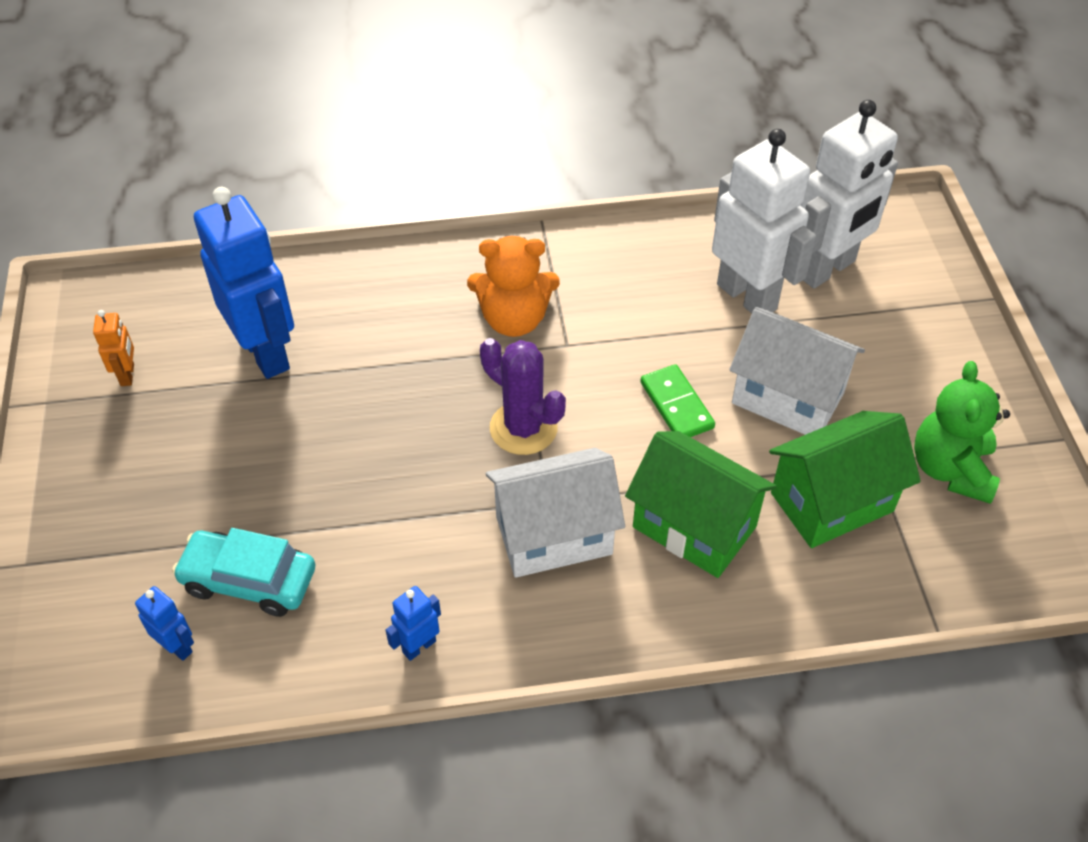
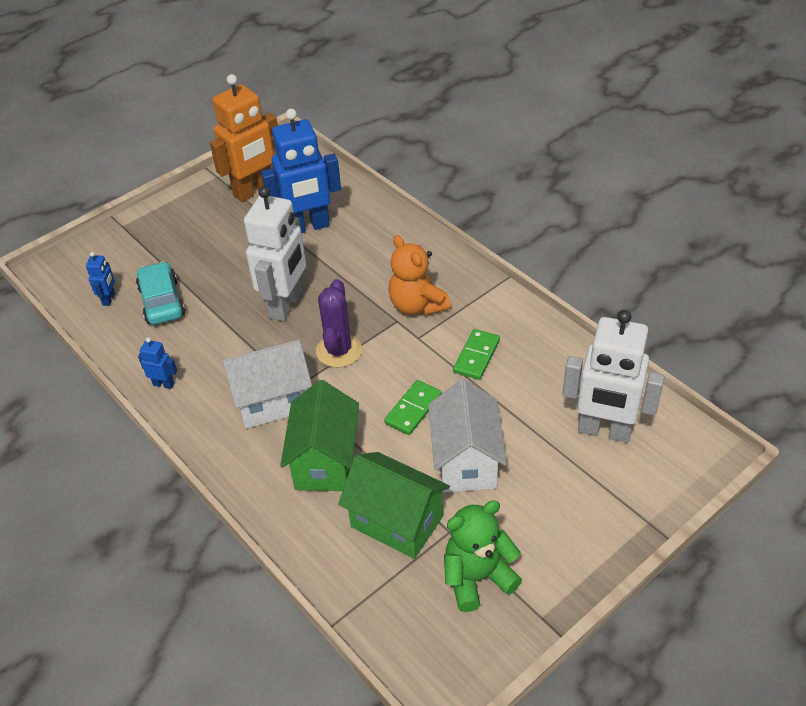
camera: 60 degrees right, 5 degrees down
orange robot [93,310,134,386] -> orange robot [210,74,278,202], size x2.32
blue robot [194,187,294,379] -> blue robot turned 45 degrees clockwise [261,109,341,233]
white house [486,448,625,578] -> white house turned 60 degrees counterclockwise [223,340,312,429]
white robot [712,129,816,313] -> white robot moved to [244,186,306,321]
none -> green domino [453,329,500,380]

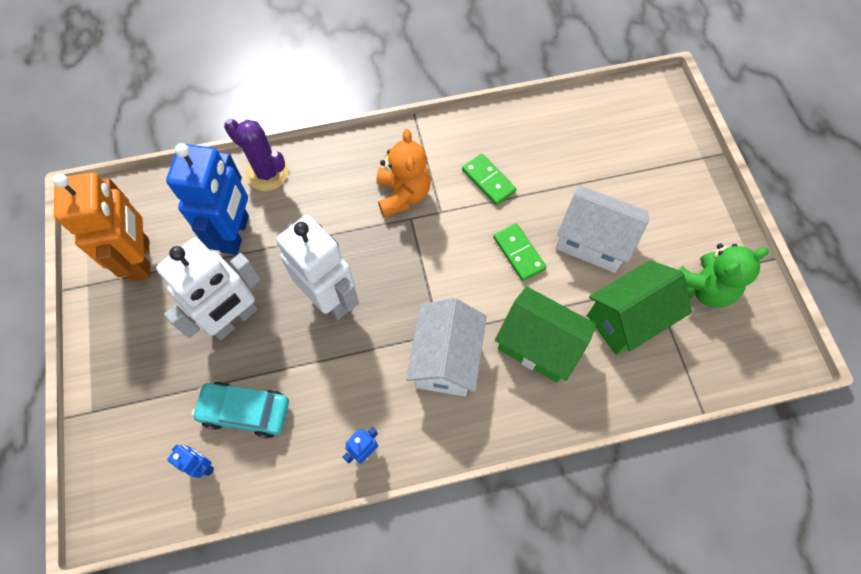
camera: 65 degrees left, 20 degrees up
purple cactus [316,279,362,368] -> purple cactus moved to [224,119,289,191]
orange teddy bear [388,235,451,316] -> orange teddy bear turned 90 degrees counterclockwise [376,129,431,217]
green teddy bear [444,500,522,612] -> green teddy bear turned 120 degrees counterclockwise [678,244,769,308]
white robot [562,310,664,443] -> white robot moved to [156,238,261,340]

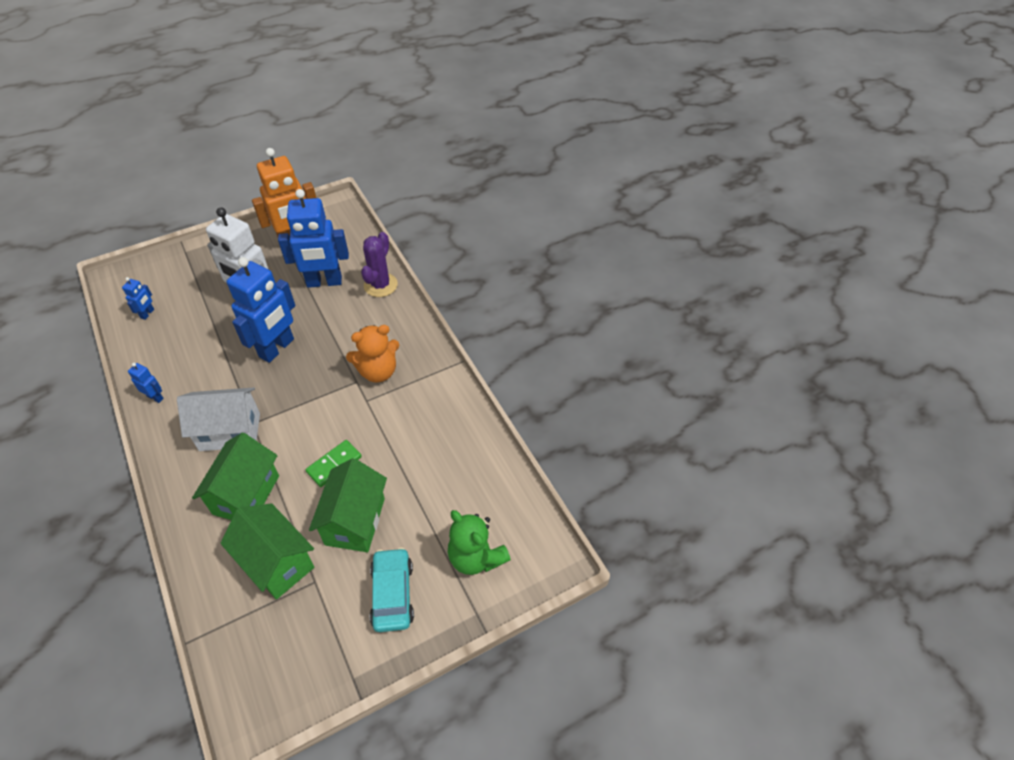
camera: 75 degrees right, 15 degrees down
turquoise car [192,382,289,438] -> turquoise car moved to [370,547,414,632]
white robot [276,215,359,320] -> blue robot [227,257,295,363]
green domino [462,154,516,205] -> none
white house [556,185,649,273] -> green house [309,458,387,552]
green teddy bear [678,244,769,308] -> green teddy bear moved to [448,510,511,575]

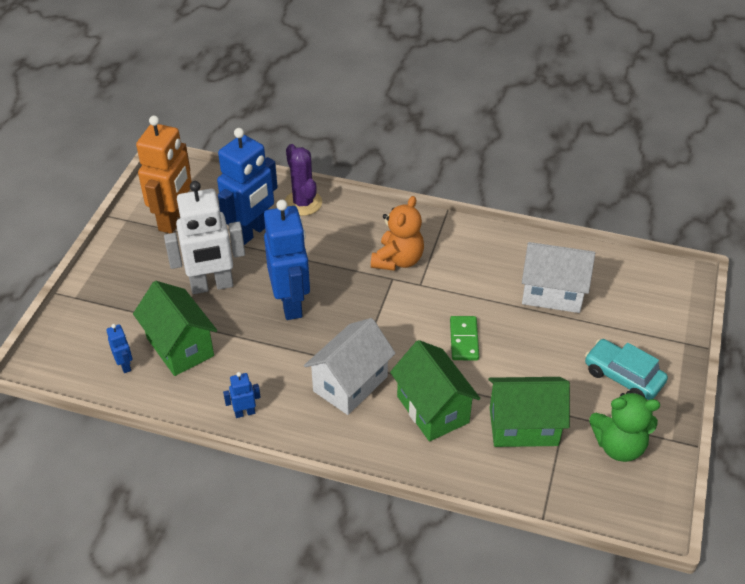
camera: 45 degrees left, 5 degrees down
green house [309,458,387,552] -> green house moved to [133,281,217,376]
green teddy bear [448,510,511,575] -> green teddy bear moved to [589,391,660,462]
none -> white house [522,242,595,313]

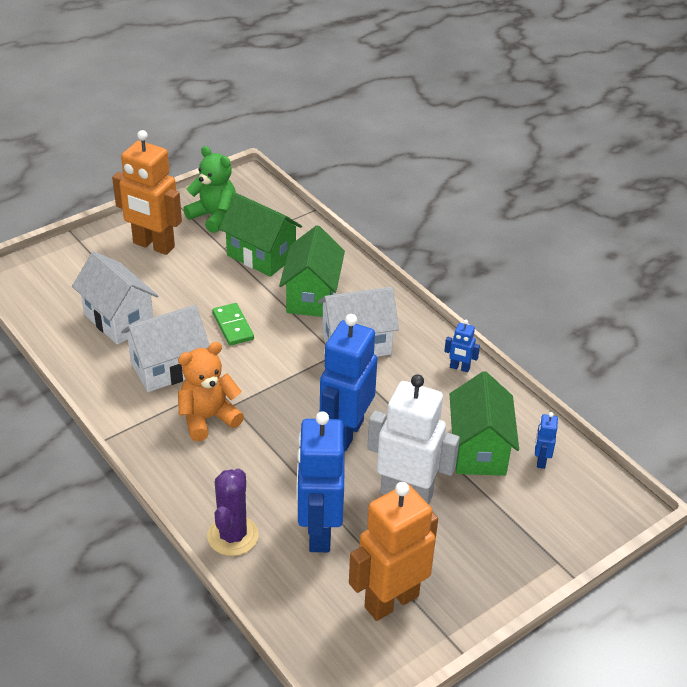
camera: 145 degrees left, 5 degrees down
blue robot [217,128,278,245] -> blue robot turned 75 degrees counterclockwise [296,411,344,552]
green domino [450,316,479,361] -> green domino turned 60 degrees counterclockwise [212,303,254,346]
turquoise car [585,339,668,400] -> orange robot [112,130,182,255]
none -> white house [121,305,210,392]

